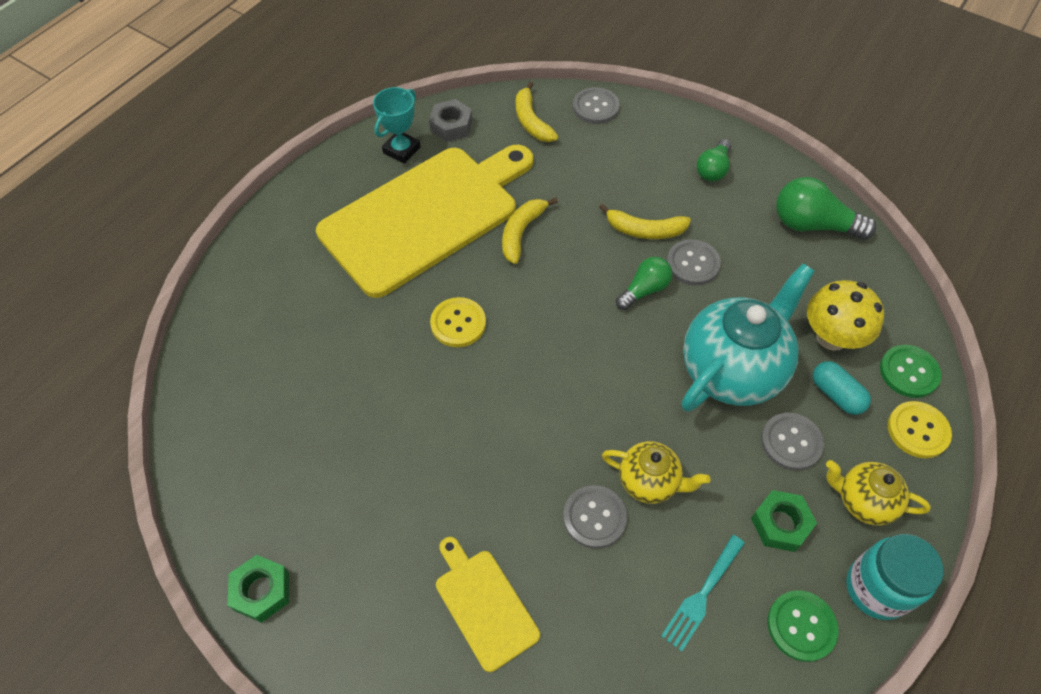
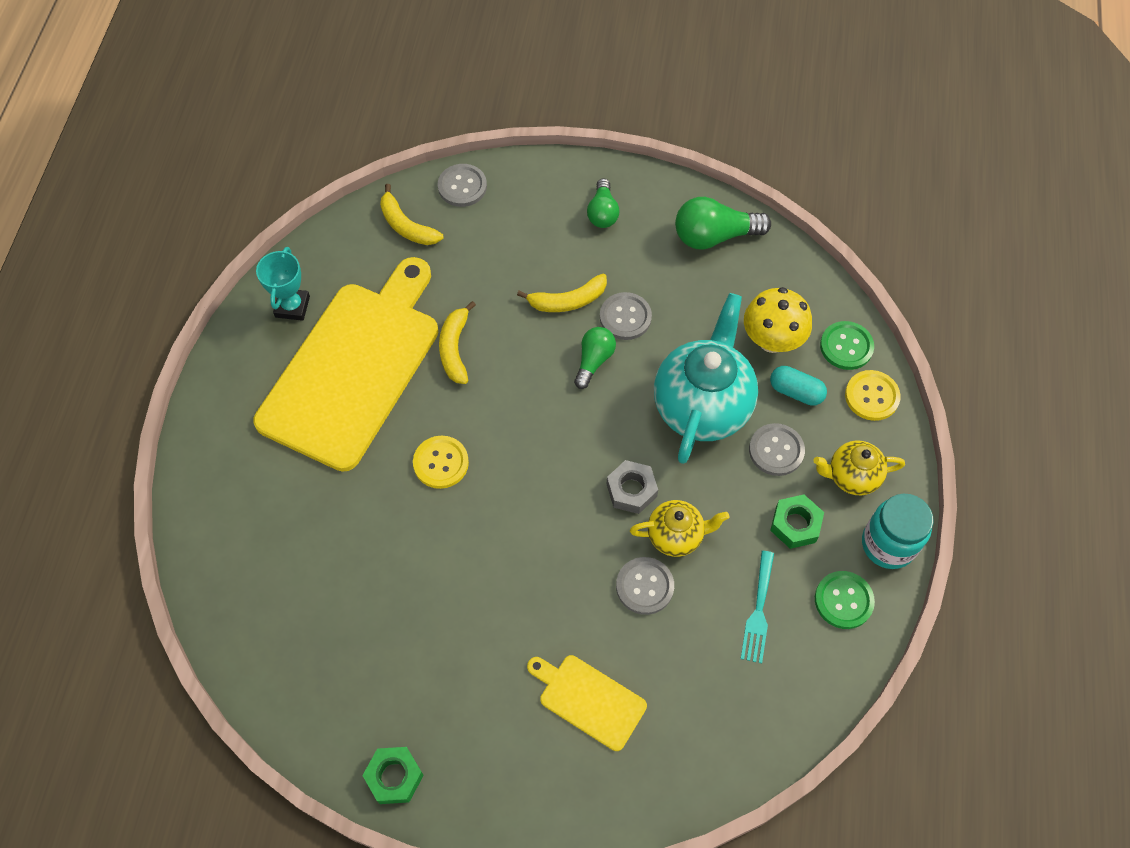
camera: 25 degrees left, 5 degrees up
grey nut [429,99,473,142] -> grey nut moved to [607,460,658,514]

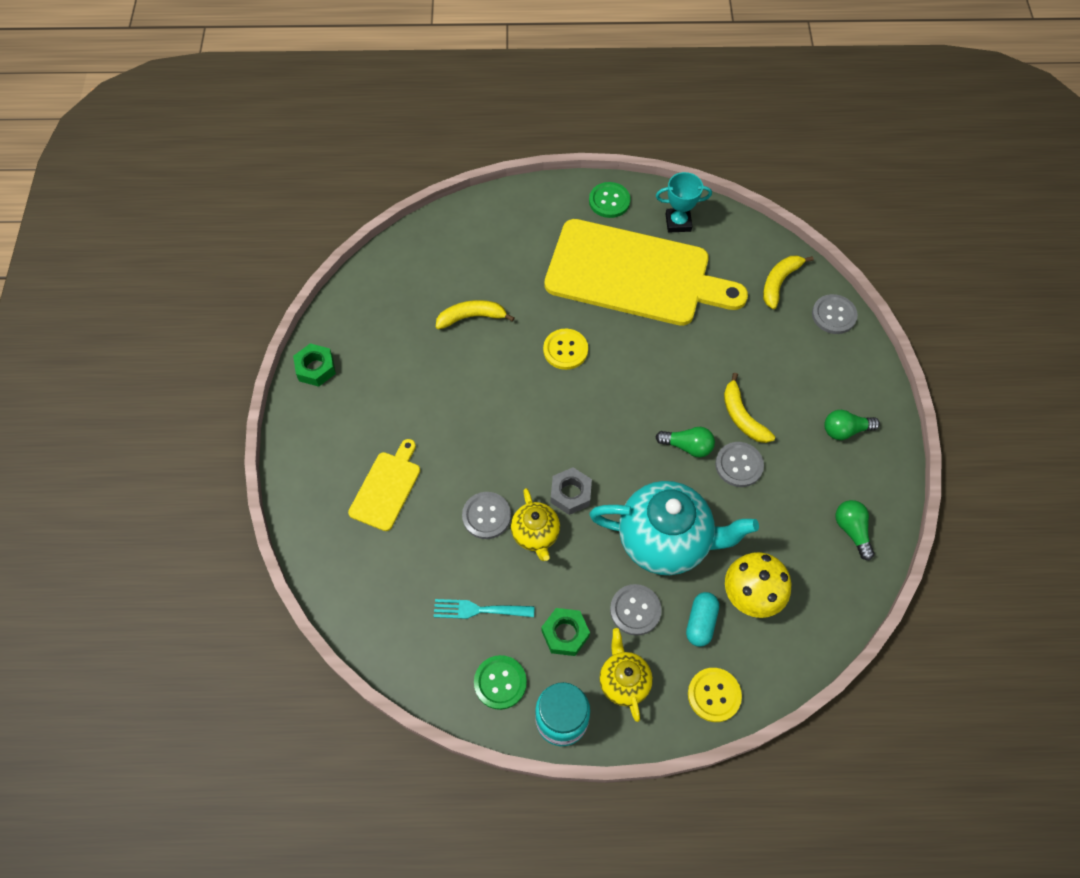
camera: 80 degrees right, 0 degrees up
yellow banana [439,301,476,384] -> yellow banana moved to [436,300,515,330]
green light bulb [675,197,771,250] -> green light bulb [835,500,874,560], size x0.63
green button [820,321,874,370] -> green button moved to [589,182,631,218]

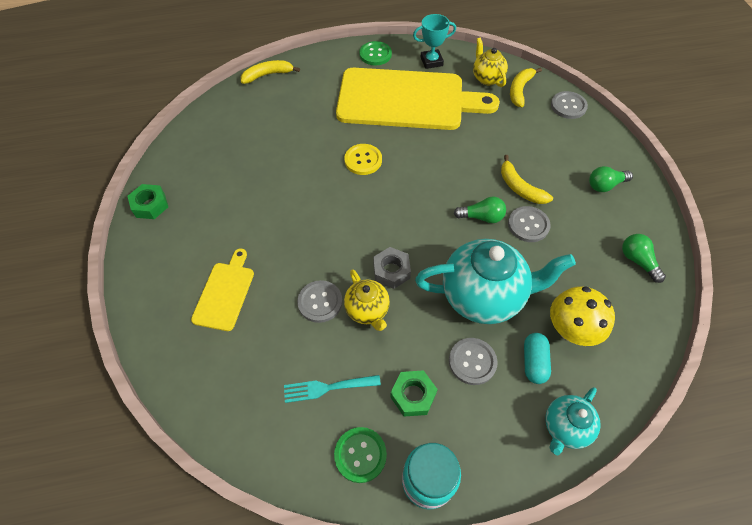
camera: 10 degrees left, 5 degrees down
yellow banana [436,300,515,330] -> yellow banana moved to [241,60,300,84]
yellow teapot [599,628,653,722] -> yellow teapot moved to [473,37,508,87]
yellow button [688,668,742,722] -> turquoise teapot [545,387,601,455]

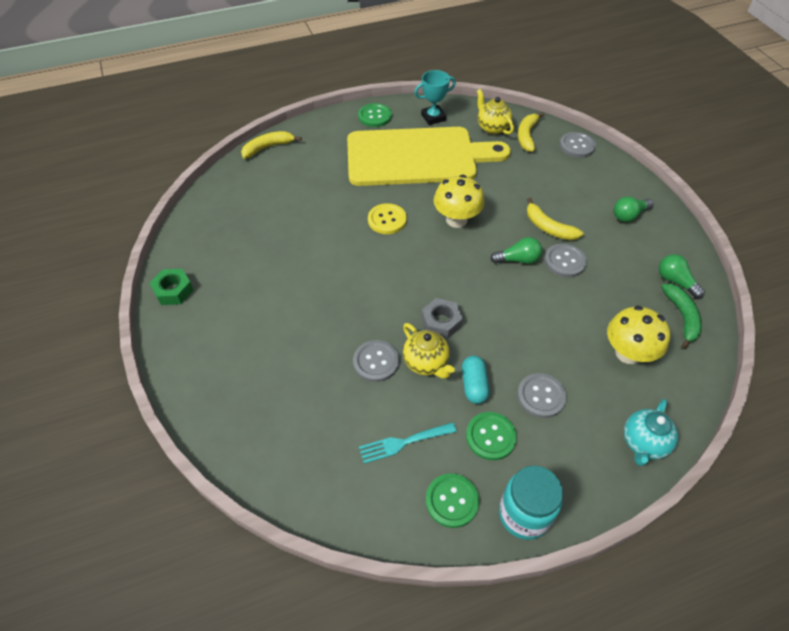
camera: 10 degrees left, 5 degrees down
yellow cutting board [191,249,254,331] -> none
green nut [390,370,438,417] -> green button [466,412,517,460]
turquoise teapot [415,239,576,324] -> none
turquoise capsule [524,333,551,384] -> turquoise capsule moved to [462,356,490,404]
none -> yellow mushroom [433,175,484,228]
none -> green banana [661,284,702,349]

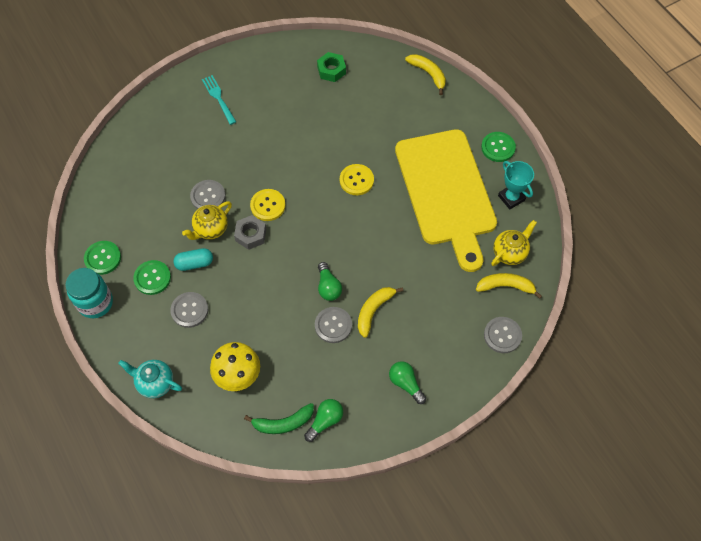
camera: 80 degrees right, 10 degrees up
green nut [149,269,193,305] -> green nut moved to [317,52,346,82]
turquoise fork [359,422,457,464] -> turquoise fork moved to [202,75,236,125]
yellow mushroom [433,175,484,228] -> none
none -> yellow button [250,189,286,221]

